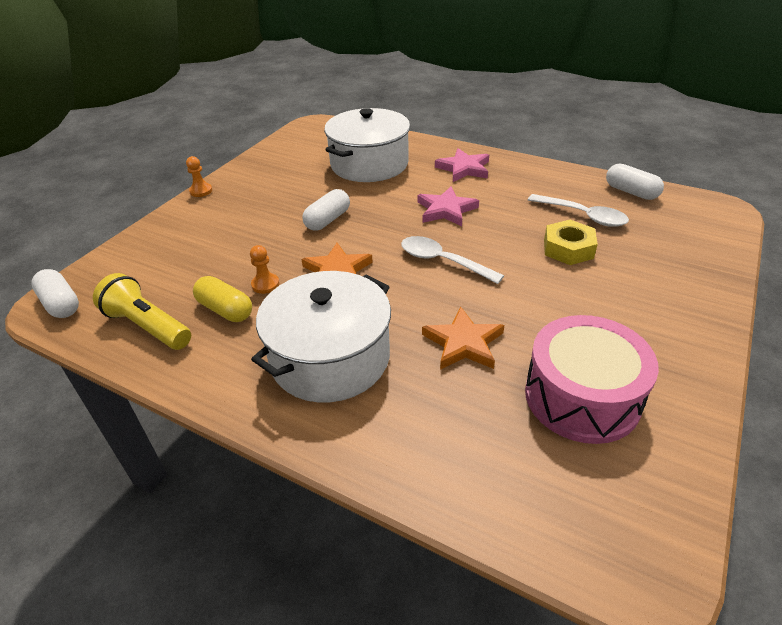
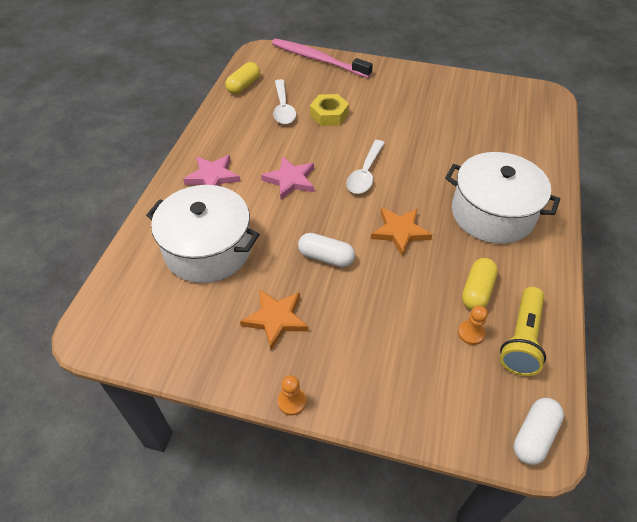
camera: 105 degrees left, 10 degrees up
orange pawn [250,245,280,294] -> orange pawn moved to [458,306,488,345]
orange star [422,307,504,370] -> orange star moved to [240,289,309,350]
pink drum [525,315,659,444] -> none
white spoon [528,194,629,227] -> white spoon turned 150 degrees clockwise [273,79,296,124]
white capsule [606,164,664,200] -> yellow capsule [225,62,260,94]
none -> pink toothbrush [272,39,373,78]

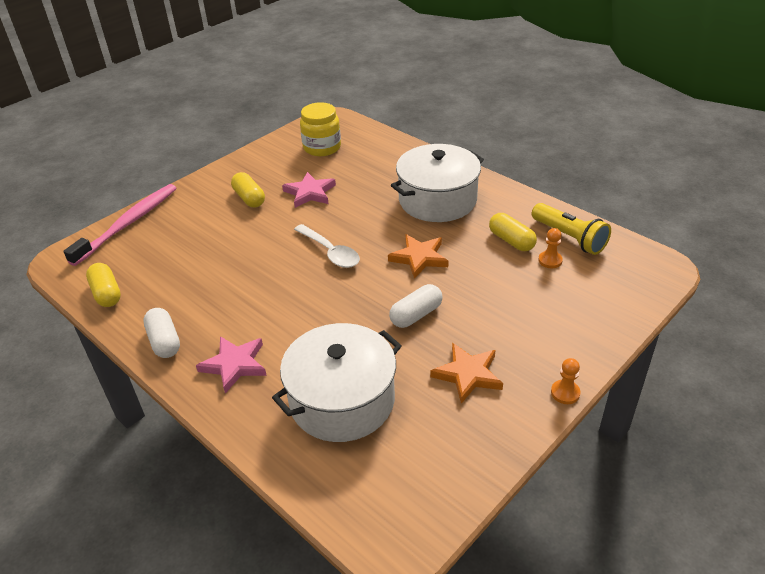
camera: 60 degrees left, 10 degrees down
pink star [261,156,314,200] -> pink star moved to [282,172,336,208]
pink toothbrush [272,39,373,78] -> pink toothbrush turned 150 degrees clockwise [63,184,176,266]
white spoon [273,79,296,124] -> none
yellow nut [310,94,349,126] -> none
white capsule [513,398,564,465] -> white capsule moved to [143,308,180,358]
none -> yellow capsule [231,172,265,207]
none -> yellow jar [300,102,341,156]

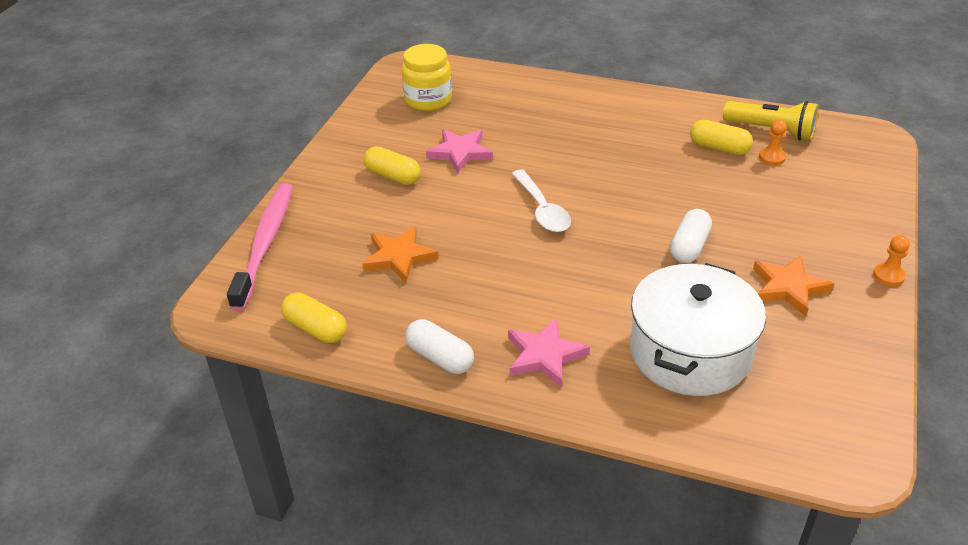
camera: 25 degrees left, 0 degrees up
white spoon [294,224,360,268] -> white spoon turned 45 degrees clockwise [511,170,571,232]
orange star [388,234,448,279] -> orange star moved to [362,226,439,283]
white pot [391,144,484,222] -> none

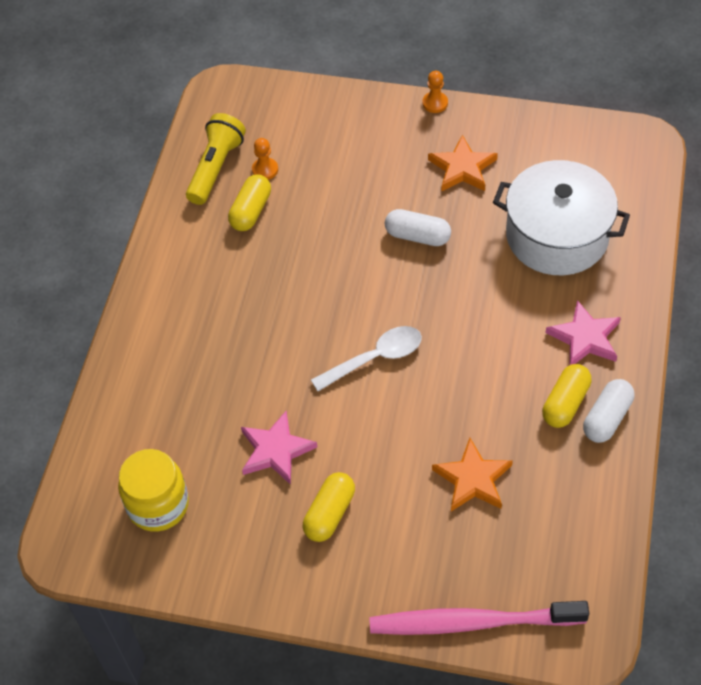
camera: 95 degrees left, 15 degrees up
yellow capsule [281,292,347,343] -> yellow capsule moved to [542,364,592,428]

